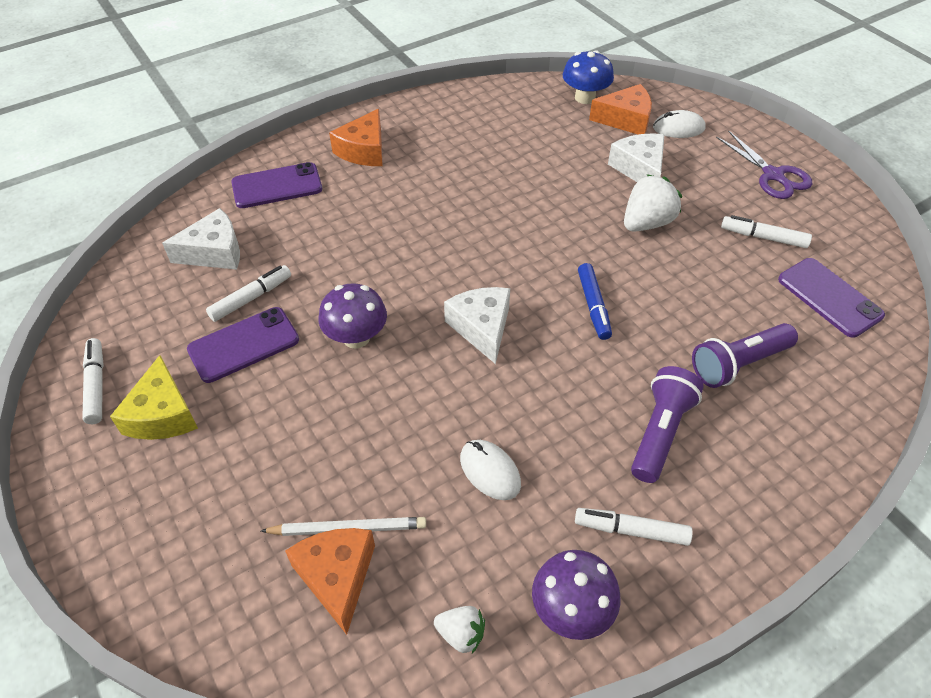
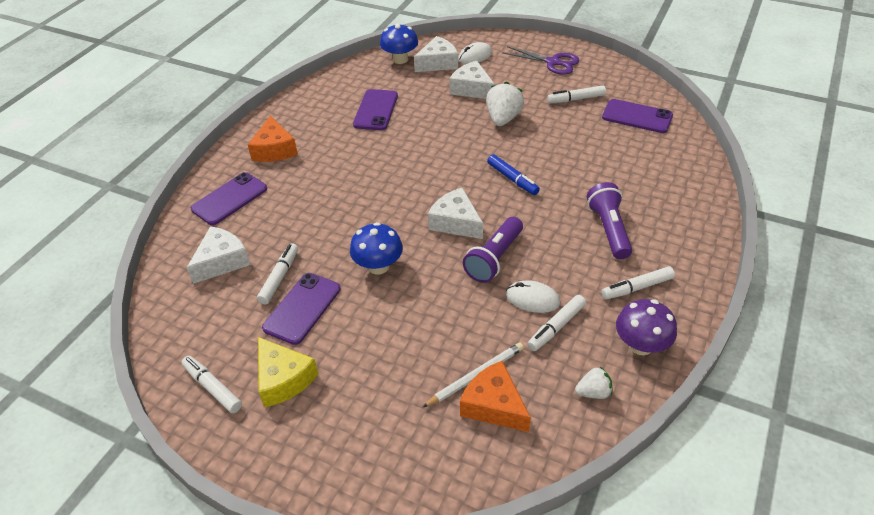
camera: 30 degrees left, 5 degrees down
purple mushroom [319,283,387,349] -> blue mushroom [350,222,403,275]
orange cheese [589,84,652,135] -> white cheese [414,36,458,72]
purple flashlight [692,323,798,388] -> purple flashlight moved to [463,217,523,283]
none -> purple phone [353,89,398,130]
none -> white marker [527,295,586,351]

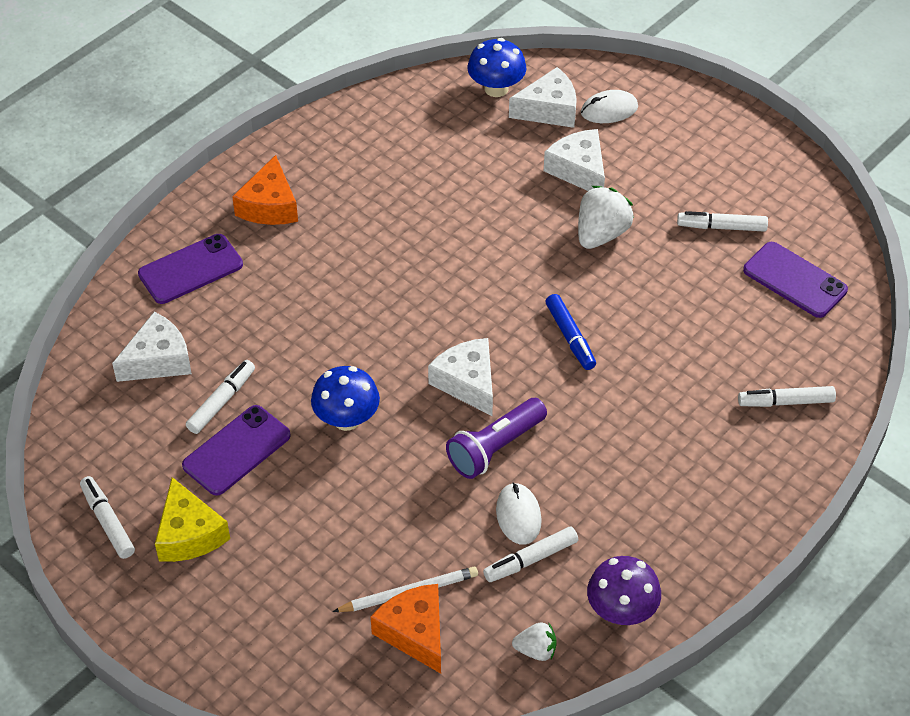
camera: 15 degrees right, 5 degrees up
purple phone [353,89,398,130] -> none
purple scissors [502,46,579,75] -> none
white mouse [506,280,560,313] -> white mouse turned 45 degrees clockwise [496,482,542,545]
purple flashlight [587,182,632,259] -> none
white marker [602,266,675,300] -> white marker moved to [738,386,836,407]

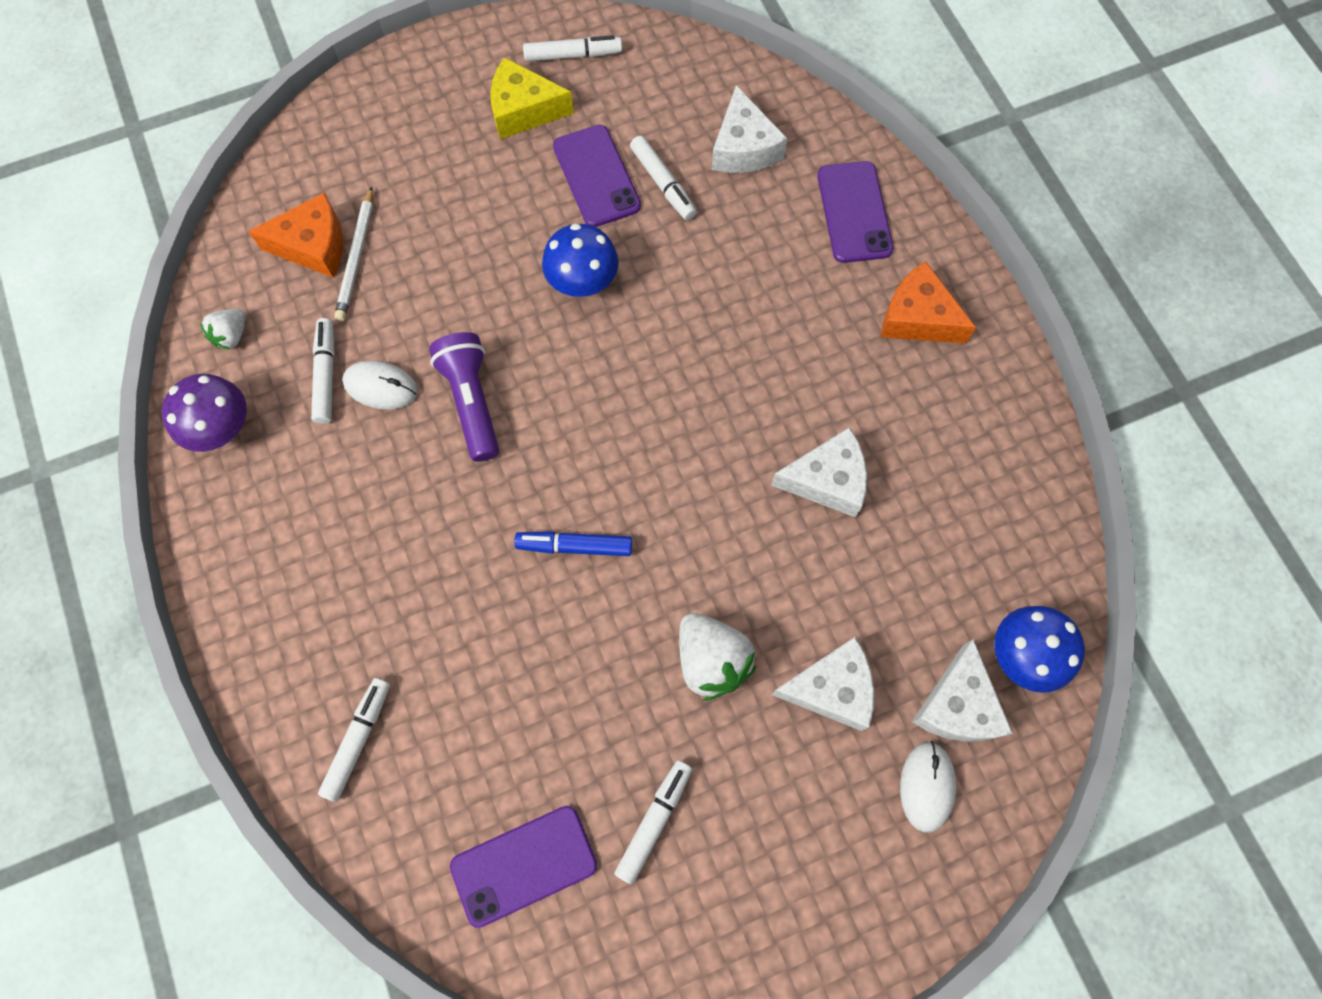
camera: 115 degrees right, 20 degrees up
white cheese [428,338,493,416] -> white cheese moved to [771,427,867,517]

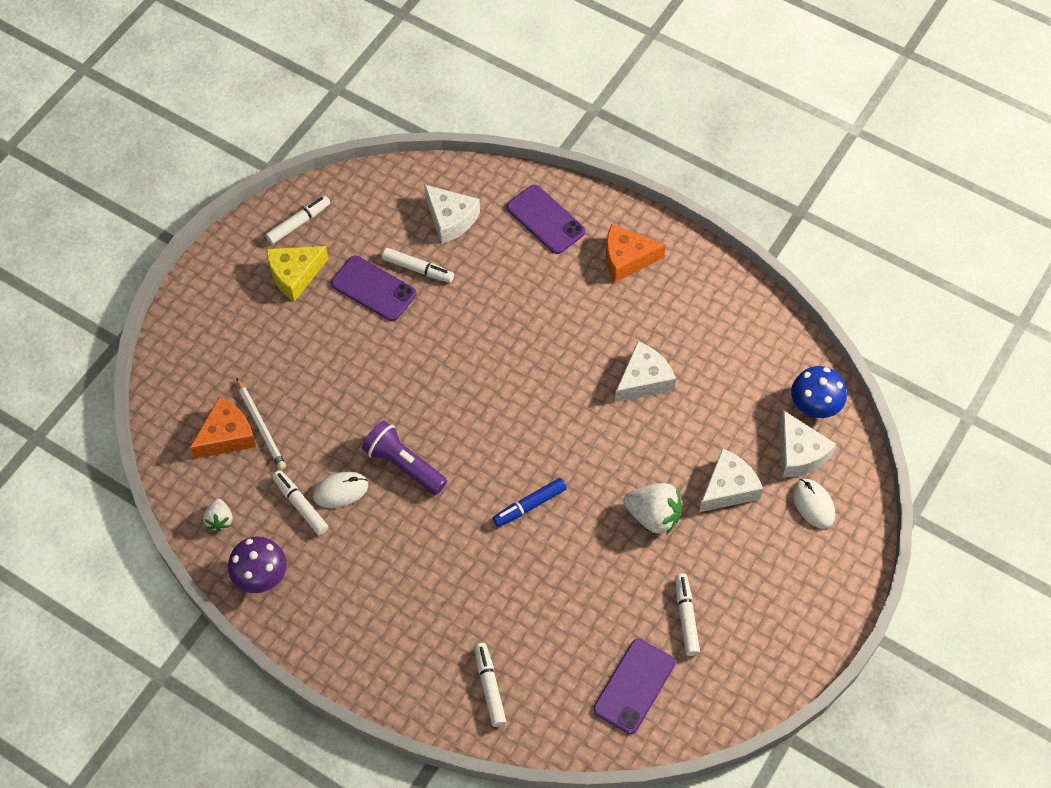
camera: 35 degrees left, 10 degrees down
blue mushroom [542,223,619,297] -> none

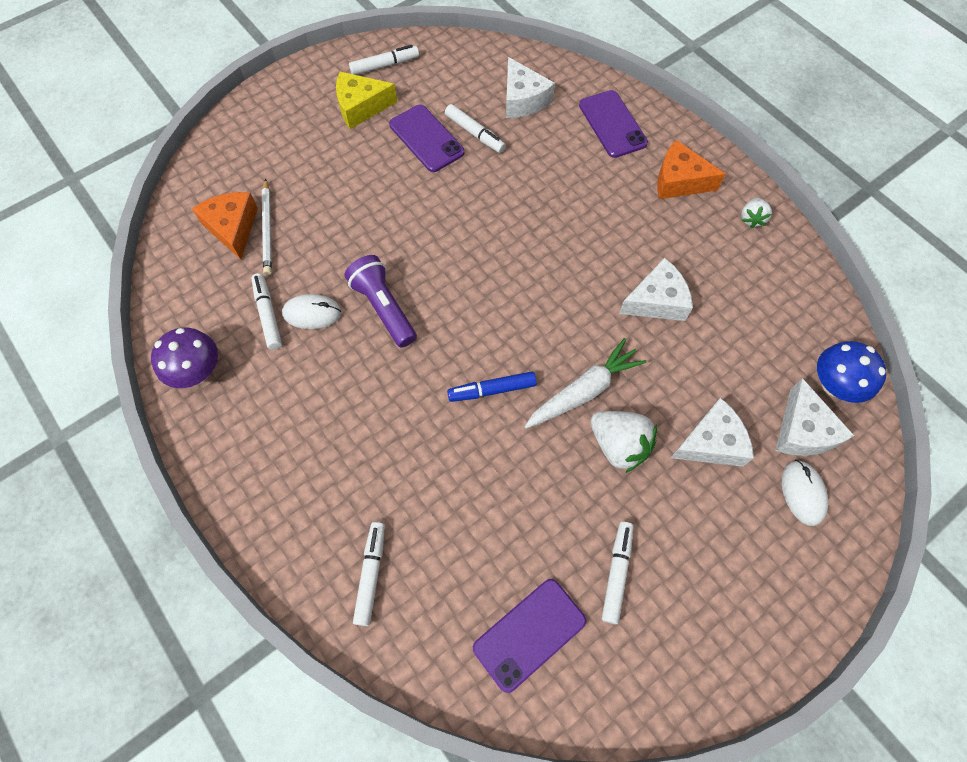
camera: 20 degrees right, 5 degrees up
orange cheese [190,396,256,459] -> orange cheese turned 90 degrees counterclockwise [192,192,258,260]
white strawberry [203,499,232,532] -> white strawberry moved to [741,198,772,228]
none -> white carrot [524,338,647,429]

